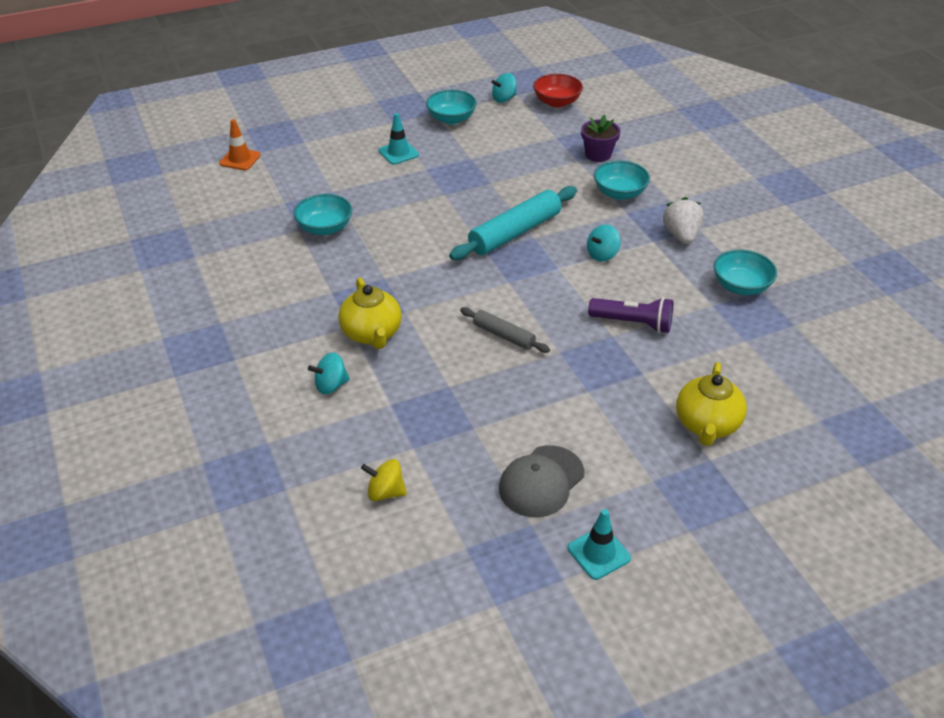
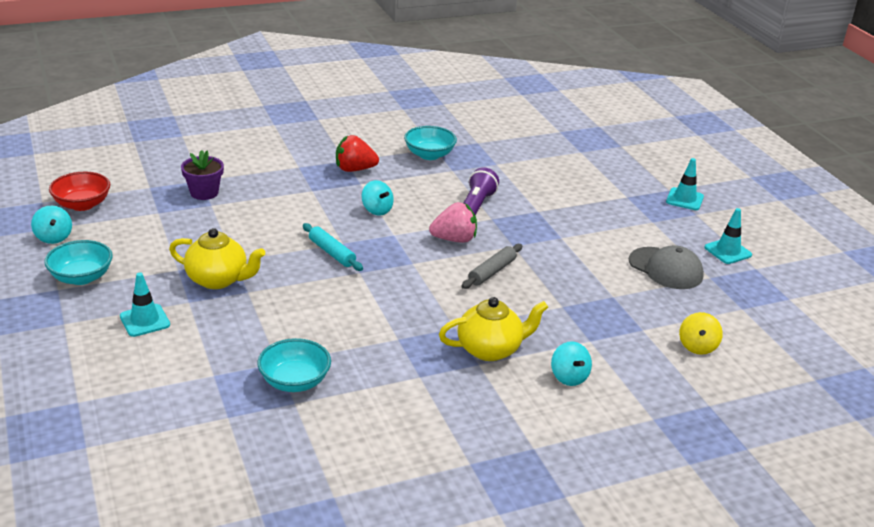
camera: 90 degrees left, 10 degrees down
orange traffic cone [219,119,261,170] -> none
turquoise rolling pin [449,186,577,260] -> turquoise rolling pin [303,223,363,271], size x0.56
turquoise bowl [594,161,650,200] -> none
white strawberry [663,197,704,244] -> red strawberry [336,135,379,172]
yellow teapot [676,362,747,446] -> yellow teapot moved to [169,228,265,289]
none -> pink strawberry [429,202,477,243]
none -> turquoise traffic cone [666,158,704,210]

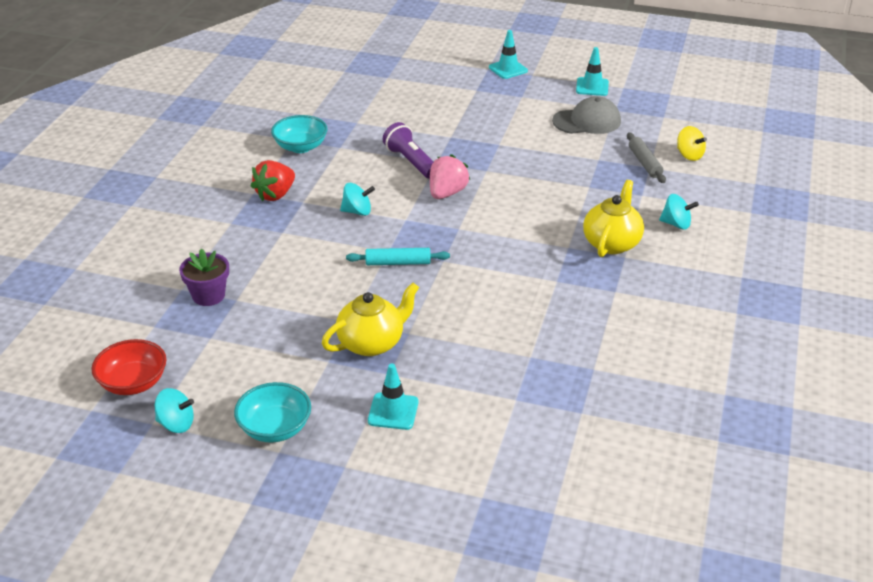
camera: 50 degrees left, 5 degrees up
turquoise bowl [257,338,331,392] -> none
grey rolling pin [461,244,522,289] -> grey rolling pin moved to [627,132,666,183]

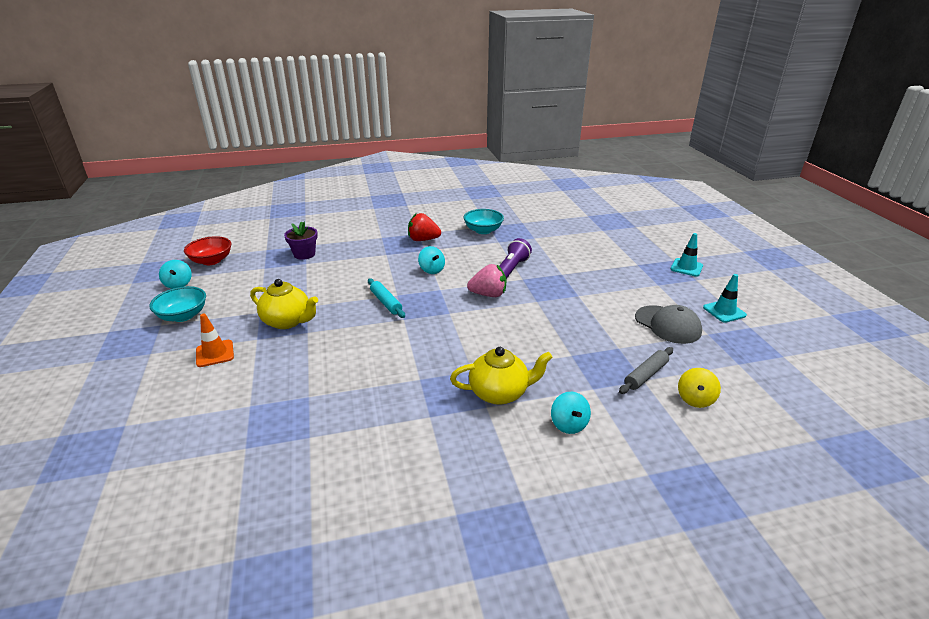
camera: 60 degrees right, 5 degrees down
turquoise traffic cone [368,364,418,430] -> orange traffic cone [196,314,234,367]

